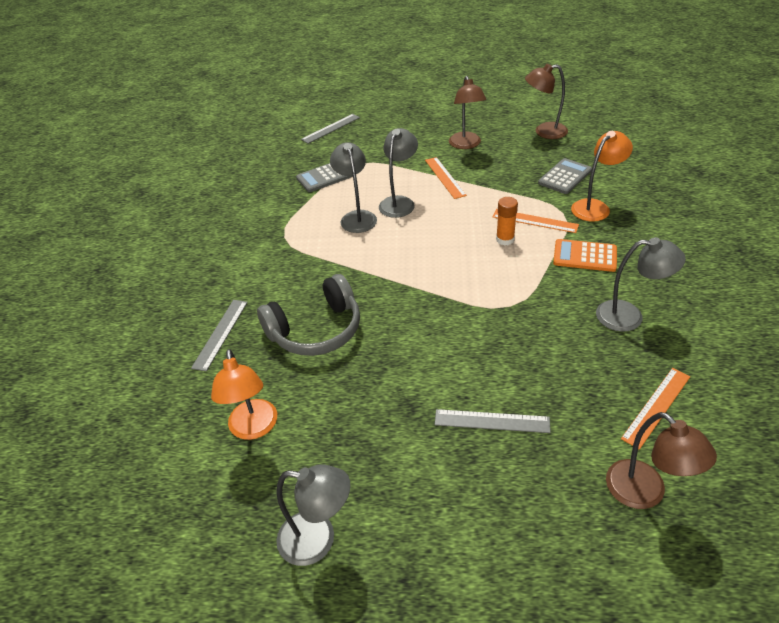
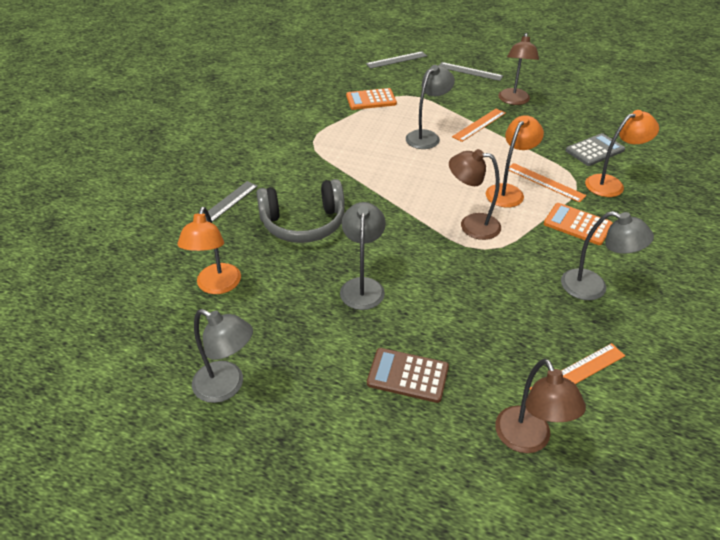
camera: 15 degrees right, 0 degrees up
grey calculator [296,163,353,192] -> orange calculator [346,88,397,110]
grey lamp [330,142,377,233] -> grey lamp moved to [340,202,386,310]
orange ruler [425,157,467,199] -> orange ruler turned 45 degrees clockwise [452,109,506,142]
grey ruler [435,409,551,433] -> grey ruler moved to [439,62,503,81]
orange glue stick [496,197,518,246] -> orange lamp [486,115,544,208]
brown lamp [525,64,568,139] -> brown lamp moved to [449,149,501,240]
none -> brown calculator [367,348,449,403]

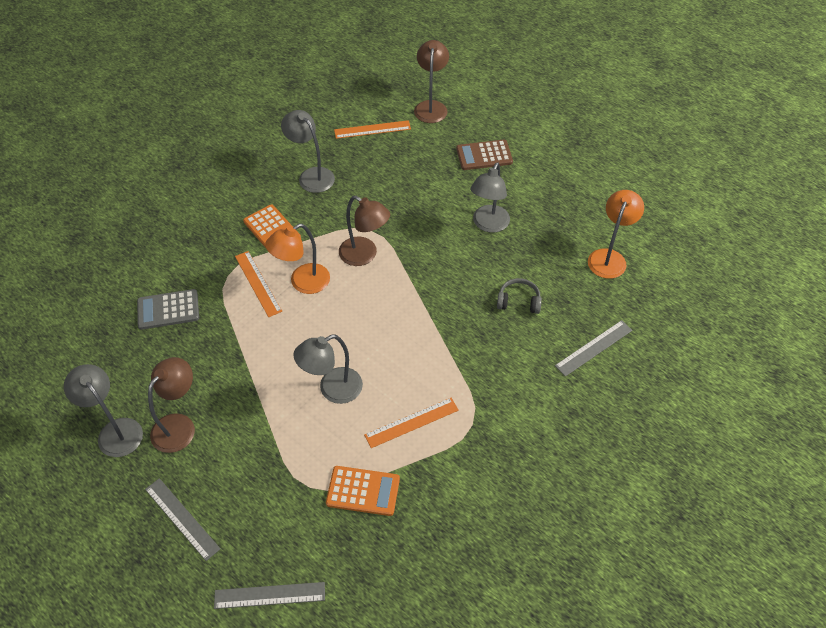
camera: 160 degrees left, 10 degrees up
grey lamp [192,309,253,403] -> grey lamp moved to [64,364,143,457]
grey headphones [256,179,345,243] -> grey headphones [497,278,542,314], size x0.51
brown calculator [367,348,449,403] -> brown calculator turned 135 degrees clockwise [456,140,513,170]
orange ruler [452,109,506,142] -> orange ruler moved to [364,398,459,448]
orange lamp [585,110,659,197] -> none

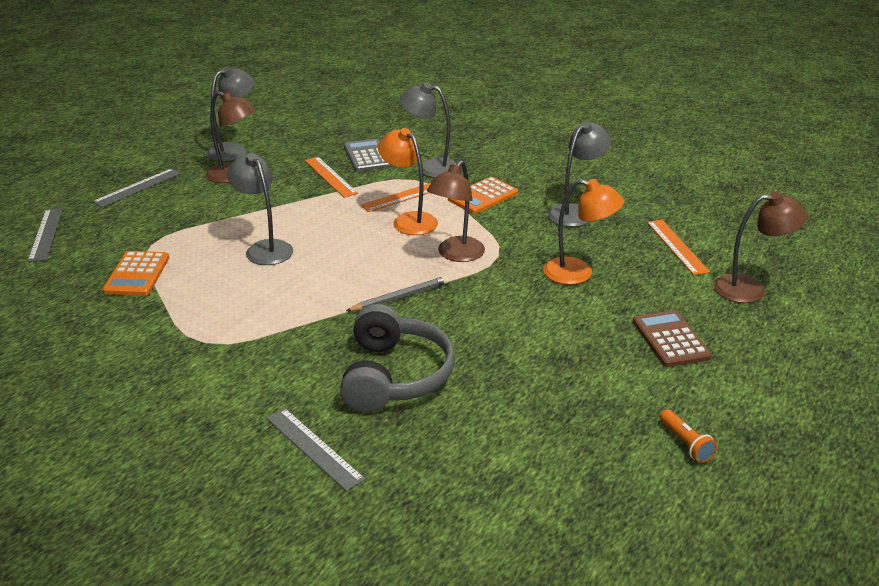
camera: 85 degrees right, 20 degrees down
orange ruler [364,398,459,448] -> orange ruler moved to [305,157,358,198]
grey lamp [471,162,510,233] -> grey lamp moved to [399,83,457,178]
grey headphones [497,278,542,314] -> grey headphones [340,304,455,413], size x1.97
orange lamp [588,190,644,279] -> orange lamp moved to [543,179,624,285]
none -> grey pencil [346,276,449,311]
none -> orange flashlight [660,409,718,463]

